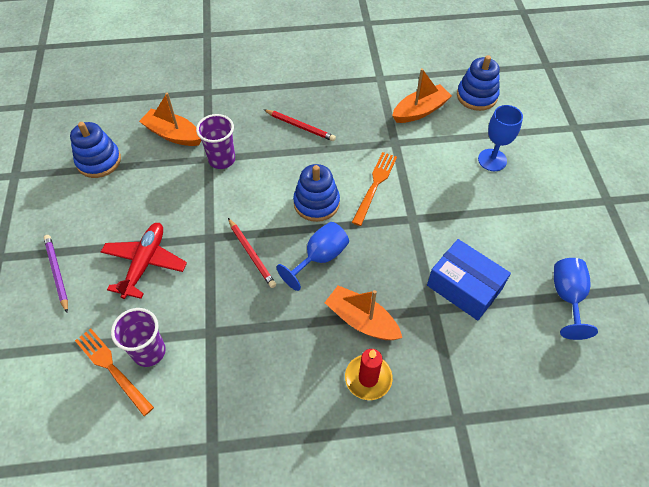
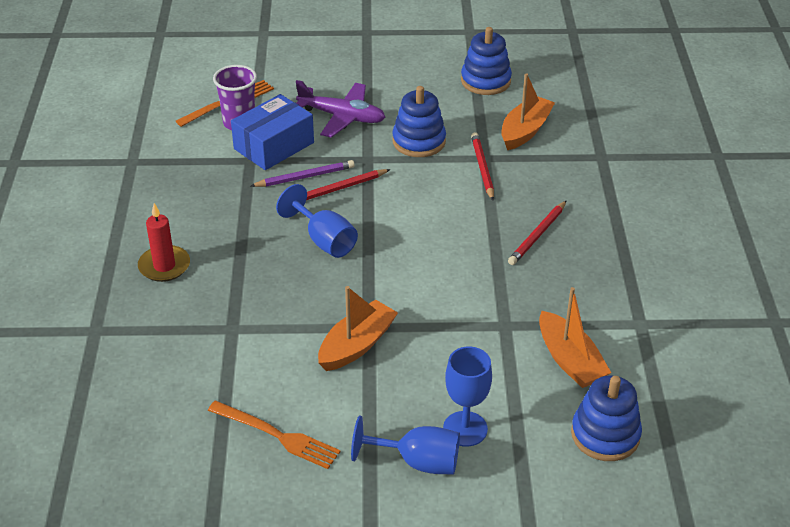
camera: 95 degrees right, 15 degrees down
purple pencil [44,235,68,313] -> purple pencil moved to [251,160,355,187]
red plane [101,223,187,299] -> purple plane [296,80,385,138]
purple cup [196,114,235,169] -> red pencil [471,132,494,201]
blue stacking toy [293,164,340,222] -> blue stacking toy moved to [392,86,446,157]
orange boat [325,285,402,340] -> orange boat moved to [318,286,398,371]
orange fork [352,152,397,226] -> orange fork moved to [208,401,341,469]
blue box [427,239,511,320] -> blue box moved to [231,94,314,170]
blue goblet [554,258,598,340] -> blue goblet moved to [351,416,460,475]

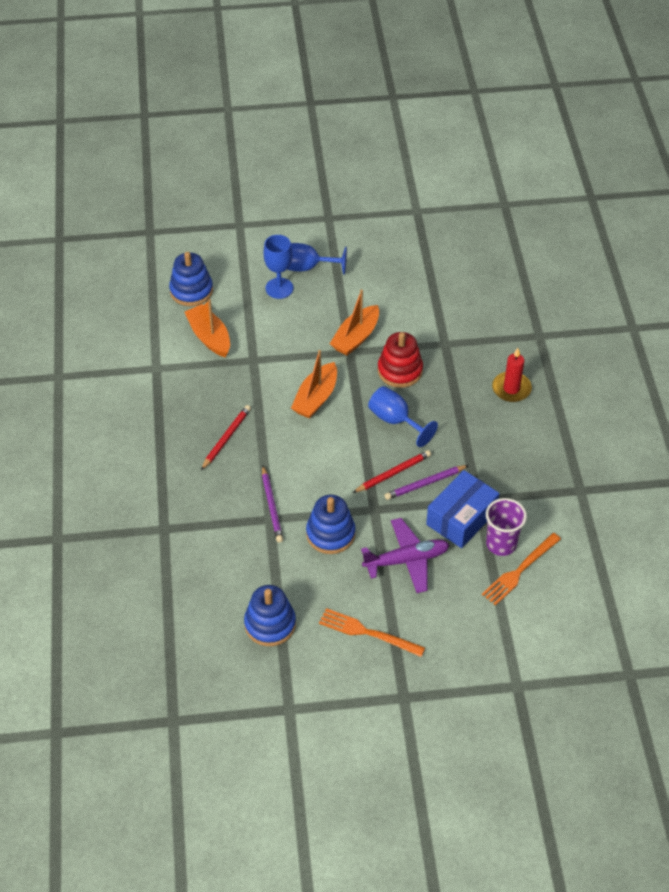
camera: 175 degrees right, 10 degrees up
orange fork [208,401,341,469] -> orange fork moved to [319,608,425,657]
purple plane [296,80,385,138] -> purple plane turned 150 degrees clockwise [361,518,449,593]
red pencil [471,132,494,201] -> purple pencil [262,466,283,543]
orange boat [501,73,555,150] -> orange boat moved to [291,350,337,418]
none -> red stacking toy [378,332,423,388]

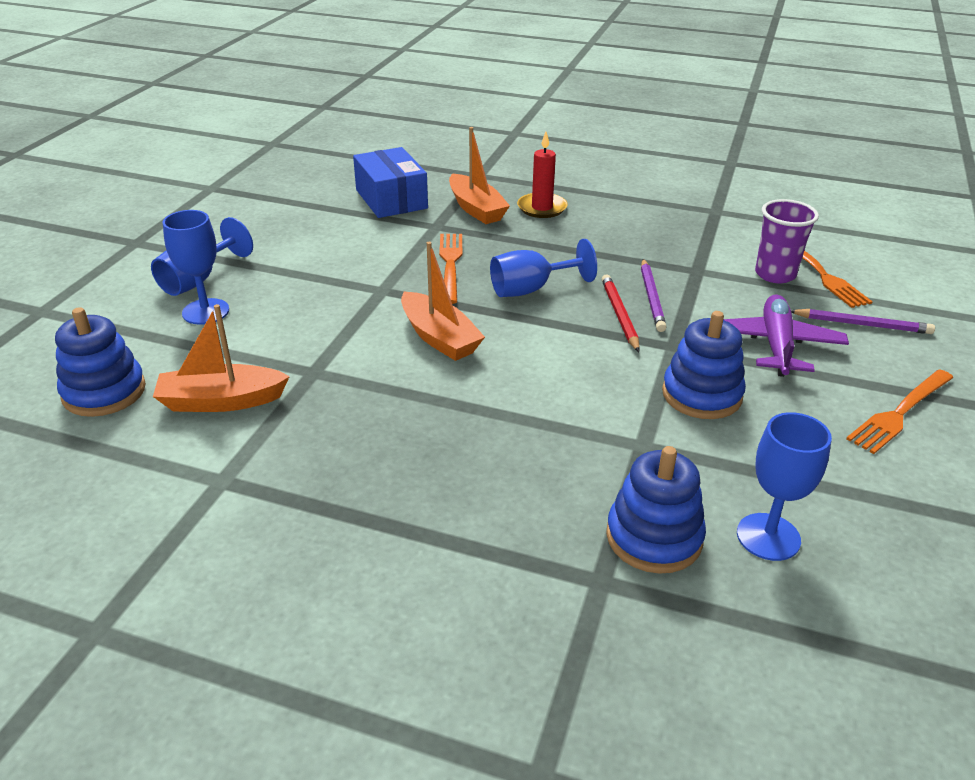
camera: 65 degrees left, 15 degrees down
red pencil [201,405,251,470] -> none
blue stacking toy [244,585,296,646] -> blue stacking toy moved to [606,446,706,574]
purple pencil [262,466,283,543] -> purple pencil moved to [791,309,935,334]
orange boat [330,290,379,356] -> orange boat moved to [449,127,510,224]
red stacking toy [378,332,423,388] -> orange fork [439,234,462,304]
blue box [426,470,499,548] -> blue box moved to [353,147,428,218]
none -> blue goblet [737,412,832,561]

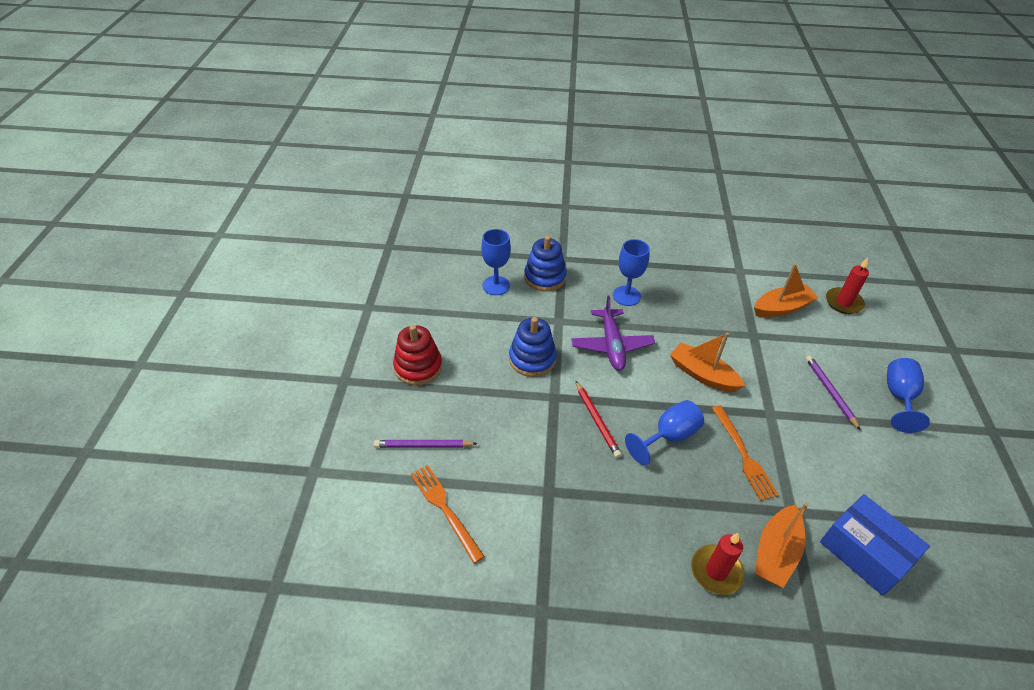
camera: 165 degrees right, 10 degrees up
blue stacking toy [55,307,146,417] -> red candle [826,258,869,314]
blue goblet [163,210,229,325] -> blue goblet moved to [613,239,650,306]
orange boat [449,127,510,224] -> orange boat turned 105 degrees counterclockwise [755,503,809,588]
purple pencil [641,259,667,332] -> purple pencil moved to [806,355,861,431]
purple plane [723,295,849,377] -> purple plane moved to [571,295,655,371]
purple cup [755,199,819,283] -> none
orange fork [846,369,953,454] -> red stacking toy [393,325,442,385]

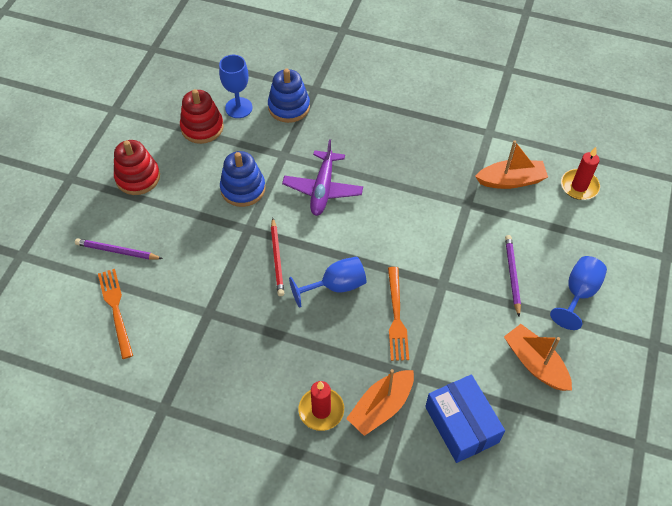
camera: 15 degrees right, 10 degrees up
blue goblet [613,239,650,306] -> none
orange boat [670,332,745,392] -> orange boat moved to [504,324,572,391]
none -> red stacking toy [180,89,224,144]

